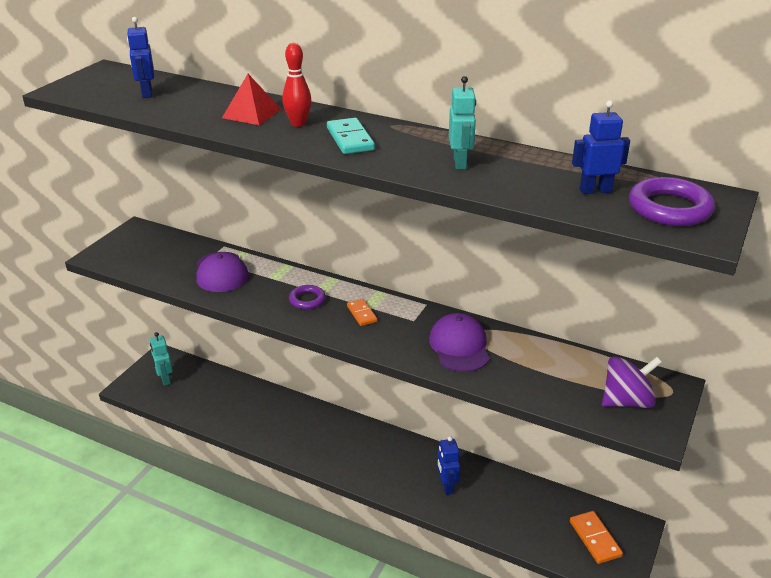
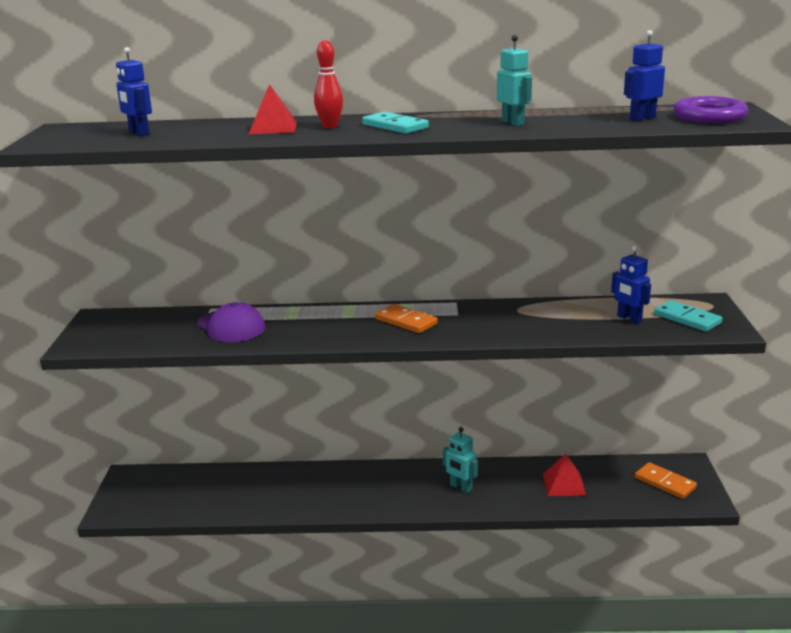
camera: 25 degrees left, 10 degrees down
turquoise robot [150,332,172,386] -> turquoise robot moved to [443,427,478,493]
purple ring [289,285,326,309] -> none
orange domino [347,299,377,326] -> orange domino [375,304,437,333], size x1.52
purple cap [429,313,489,372] -> none
blue robot [437,436,460,495] -> blue robot moved to [611,246,651,323]
purple spinning top [602,356,662,408] -> turquoise domino [654,300,723,332]
none -> red pyramid [543,454,586,496]

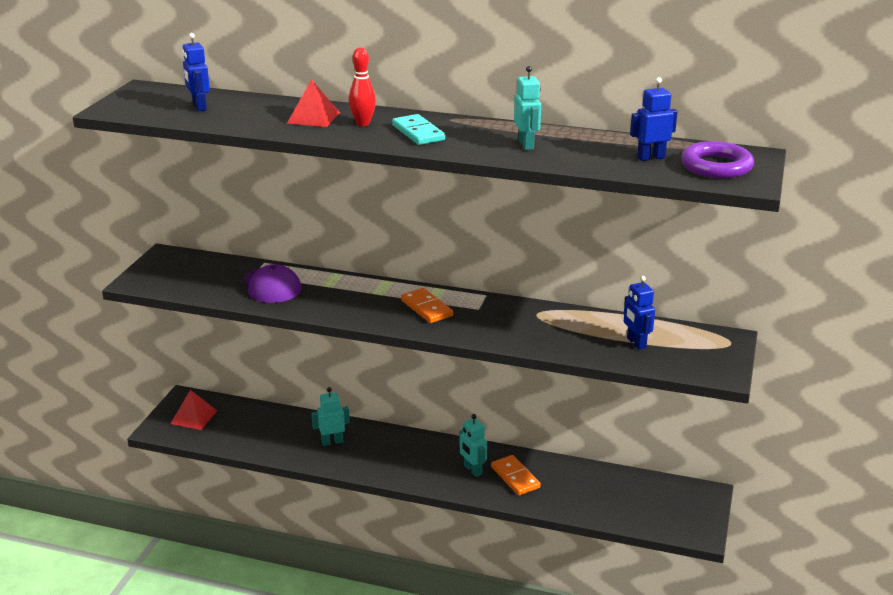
camera: 15 degrees right, 5 degrees up
red pyramid [543,454,586,496] -> red pyramid moved to [170,390,217,430]
orange domino [635,462,697,499] -> orange domino moved to [491,455,541,495]
turquoise domino [654,300,723,332] -> none
none -> turquoise robot [312,387,350,446]

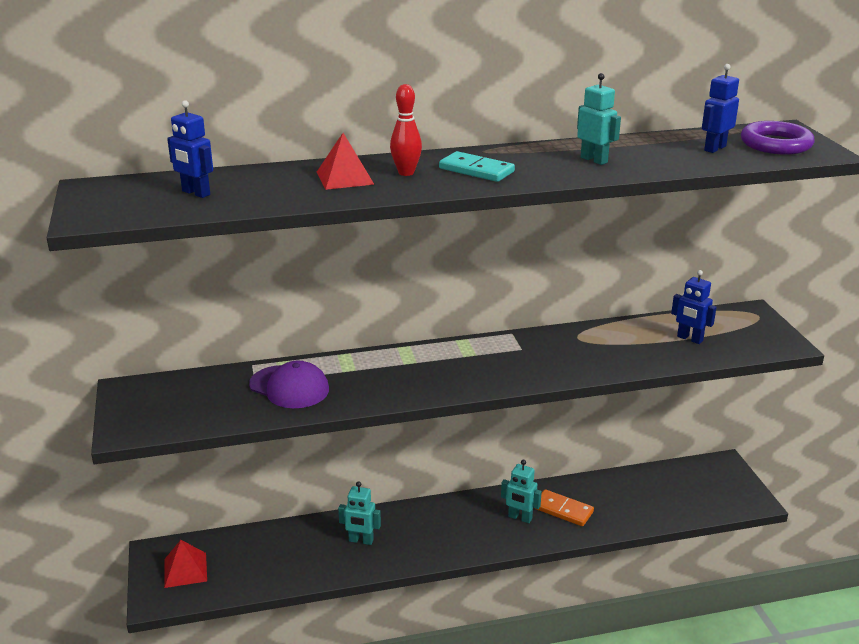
camera: 30 degrees left, 0 degrees up
turquoise robot [312,387,350,446] -> turquoise robot turned 120 degrees counterclockwise [338,481,381,545]
orange domino [401,288,453,323] -> none

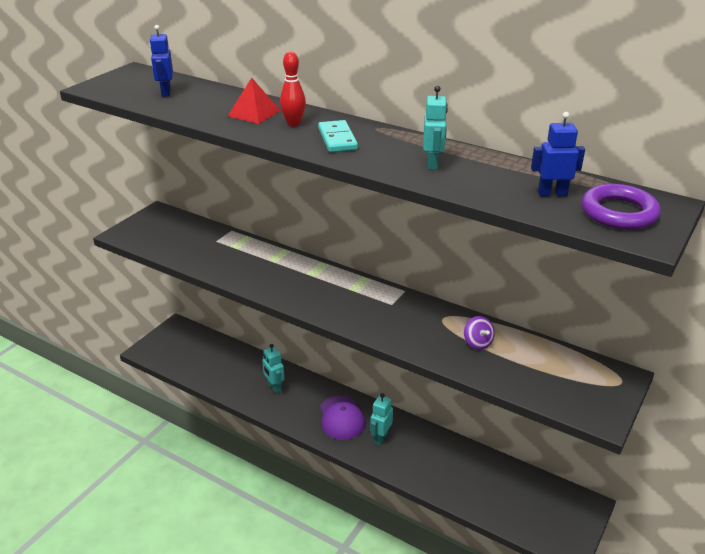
camera: 45 degrees right, 5 degrees up
red pyramid [164,540,207,588] -> none
purple cap [249,361,329,408] -> purple cap moved to [320,396,365,440]
turquoise robot [501,460,542,523] -> turquoise robot turned 45 degrees clockwise [370,393,393,445]
orange domino [534,489,594,526] -> none
blue robot [671,270,716,344] -> none
none -> purple spinning top [464,316,495,350]

